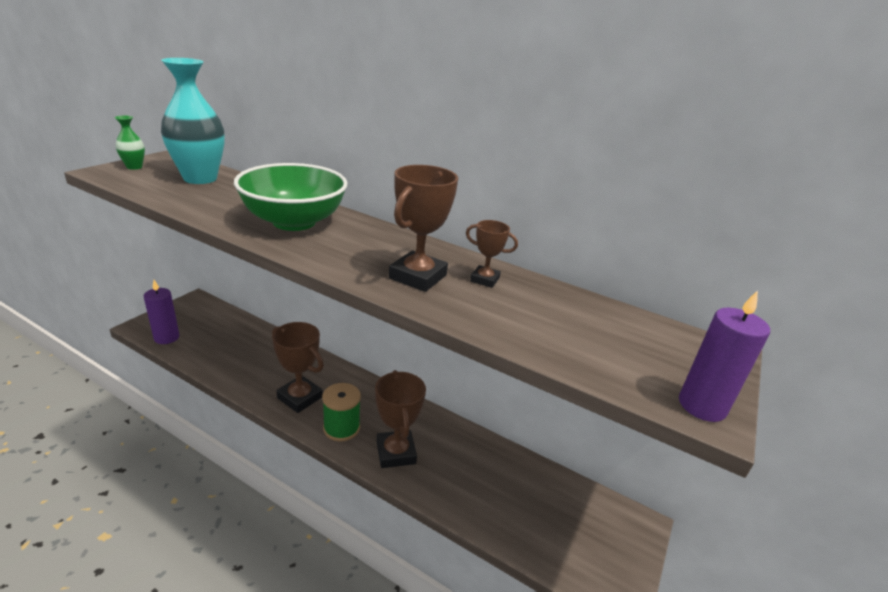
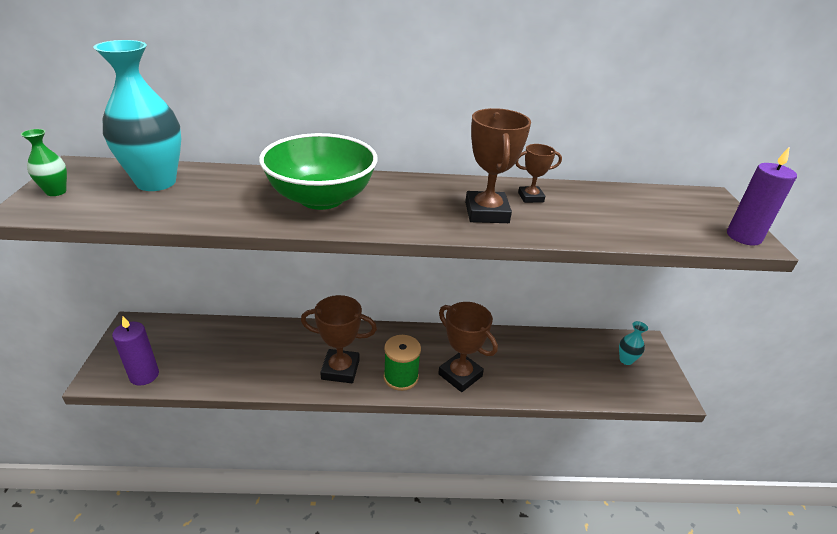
camera: 30 degrees left, 5 degrees up
none -> turquoise vase [619,321,648,365]

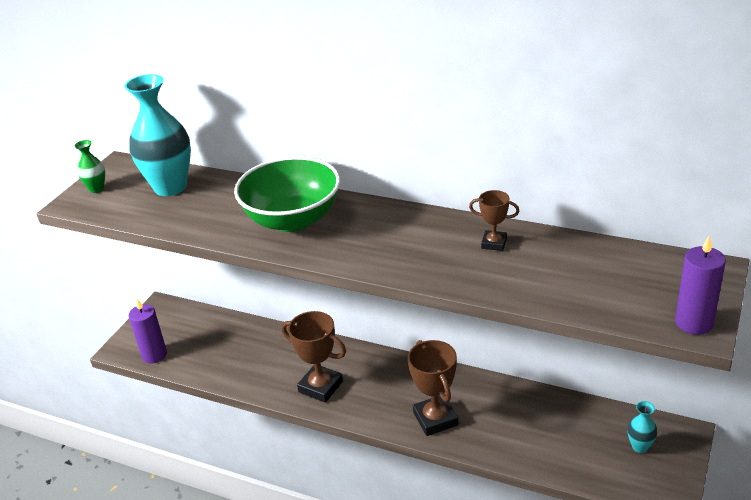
camera: 30 degrees right, 0 degrees up
green spool [384,335,421,391] -> none
brown trophy [465,108,531,223] -> none

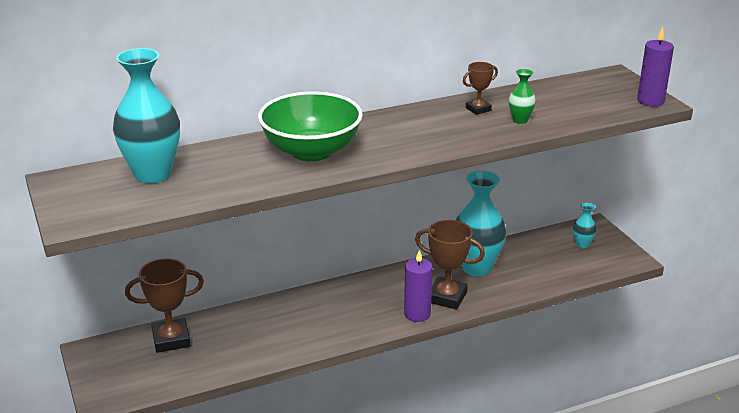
camera: 50 degrees left, 5 degrees down
green vase [75,140,105,193] -> green vase moved to [509,69,536,124]
purple candle [129,299,167,364] -> purple candle moved to [404,250,433,322]
brown trophy [282,311,346,403] -> brown trophy moved to [125,258,204,353]
none -> turquoise vase [456,171,506,276]

